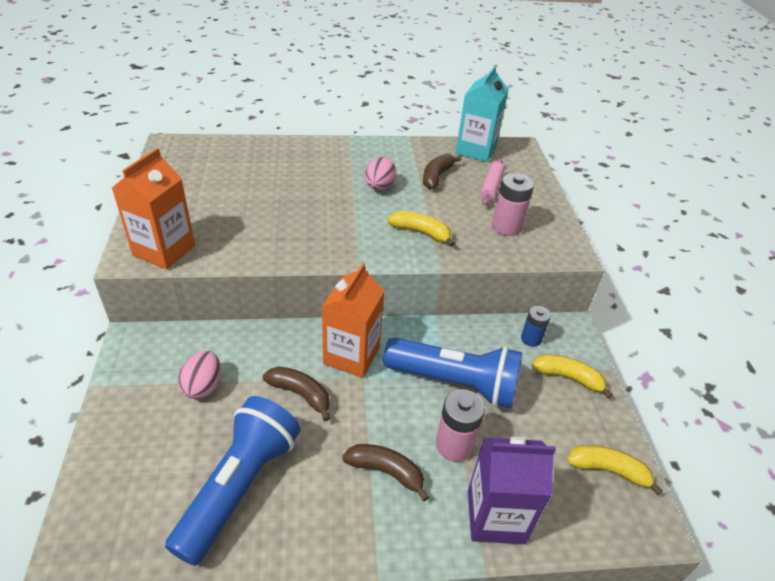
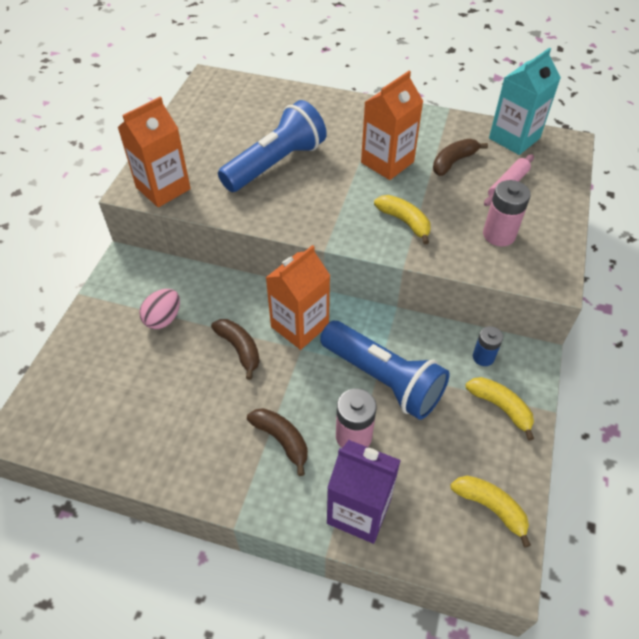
camera: 25 degrees right, 10 degrees up
blue flashlight [165,396,300,566] -> blue flashlight moved to [218,100,327,192]
pink egg [365,157,396,190] -> orange carton [361,71,423,180]

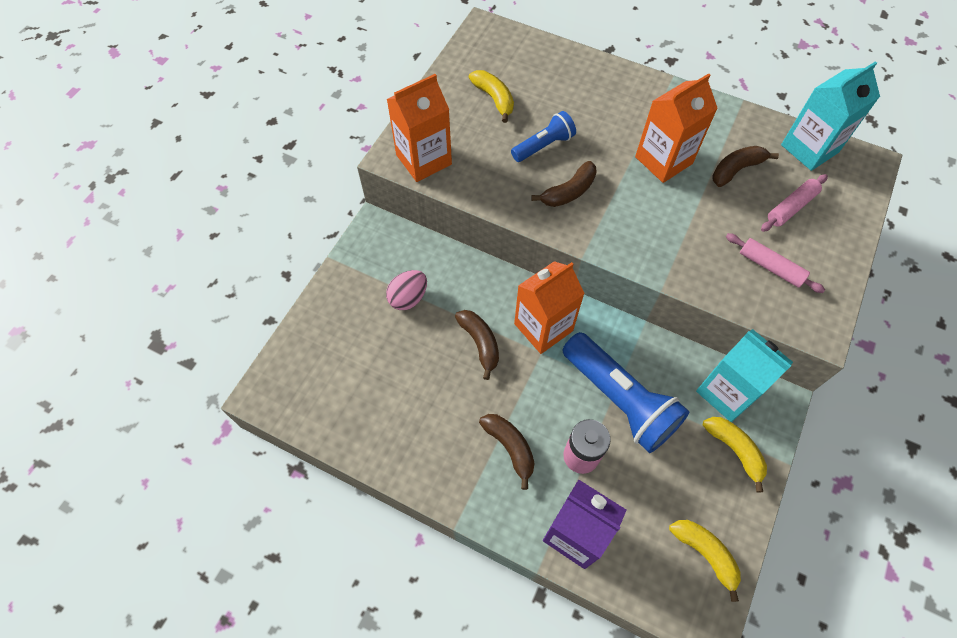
camera: 10 degrees right, 10 degrees up
blue flashlight [218,100,327,192] -> blue flashlight [511,111,576,162], size x0.55
yellow banana [374,195,431,244] -> yellow banana moved to [469,70,514,123]
blue battery [473,326,503,366] -> turquoise carton [696,329,793,422]
pink battery [483,180,531,247] -> pink rolling pin [726,233,825,293]
none -> brown banana [531,161,597,207]

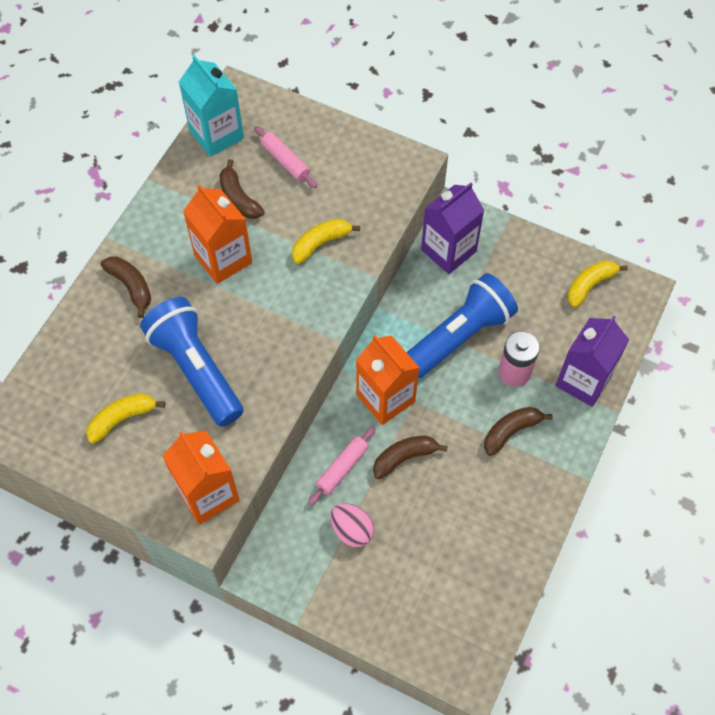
camera: 90 degrees left, 0 degrees up
blue flashlight [511,111,576,162] -> blue flashlight [140,297,243,427], size x1.83
brown banana [531,161,597,207] -> brown banana moved to [101,256,151,318]
turquoise carton [696,329,793,422] -> purple carton [421,183,484,274]
yellow banana [703,417,767,493] -> yellow banana moved to [292,219,360,264]
pink rolling pin [726,233,825,293] -> pink rolling pin moved to [308,426,376,505]

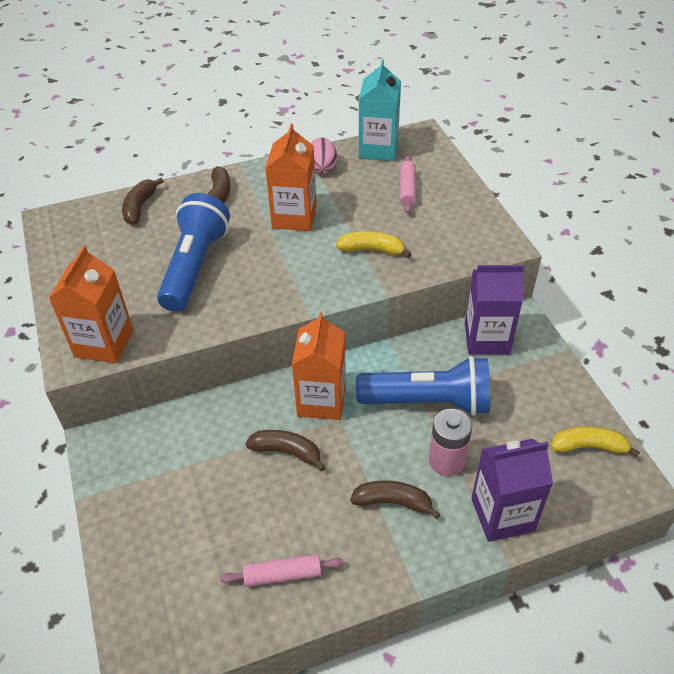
camera: 45 degrees right, 15 degrees down
yellow banana [86,393,165,444] -> none
brown banana [219,159,265,219] -> brown banana moved to [122,178,164,225]
pink rolling pin [308,426,376,505] -> pink rolling pin moved to [220,554,343,587]
pink egg [330,503,374,547] -> pink egg moved to [311,137,337,173]

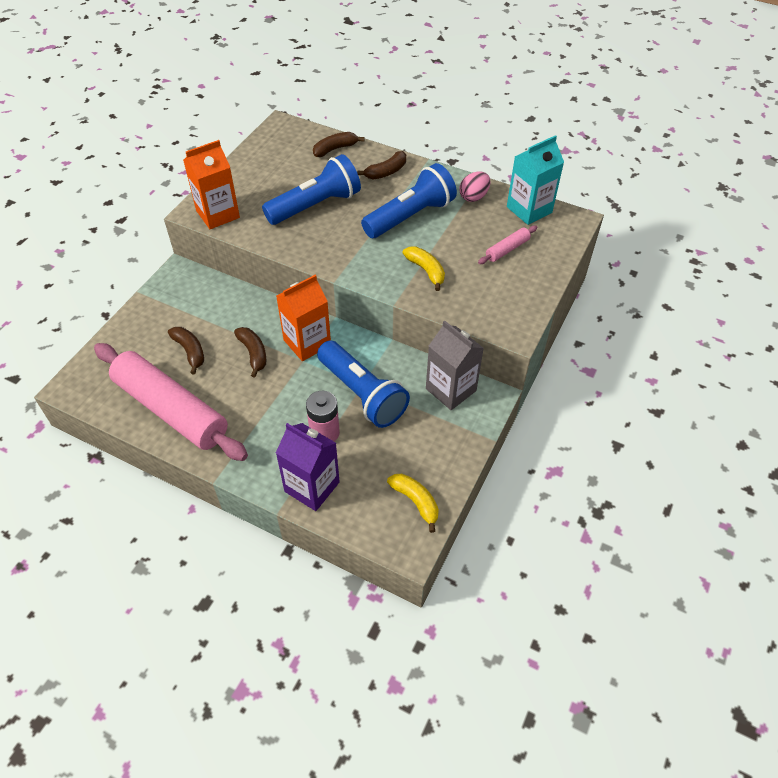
camera: 45 degrees right, 5 degrees up
pink rolling pin [220,554,343,587] -> pink rolling pin [94,343,248,461], size x2.44
orange carton [265,124,317,231] -> blue flashlight [361,163,457,238]
brown banana [350,480,441,519] -> brown banana moved to [168,327,204,374]
purple carton [465,265,524,355] -> grey carton [426,320,484,410]

